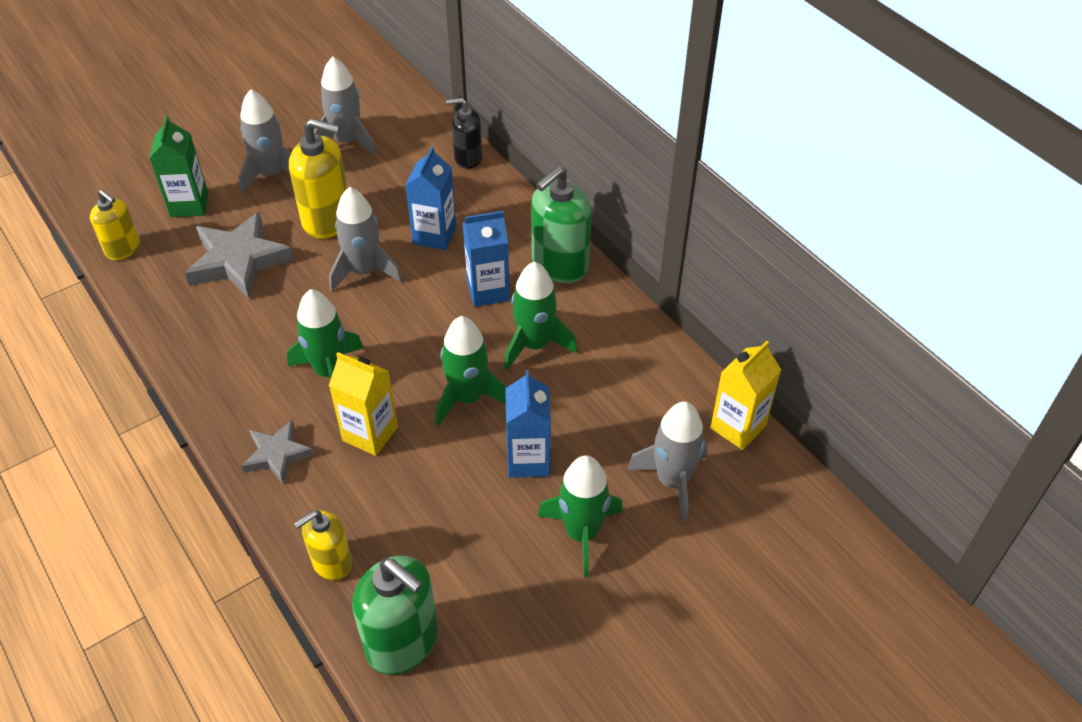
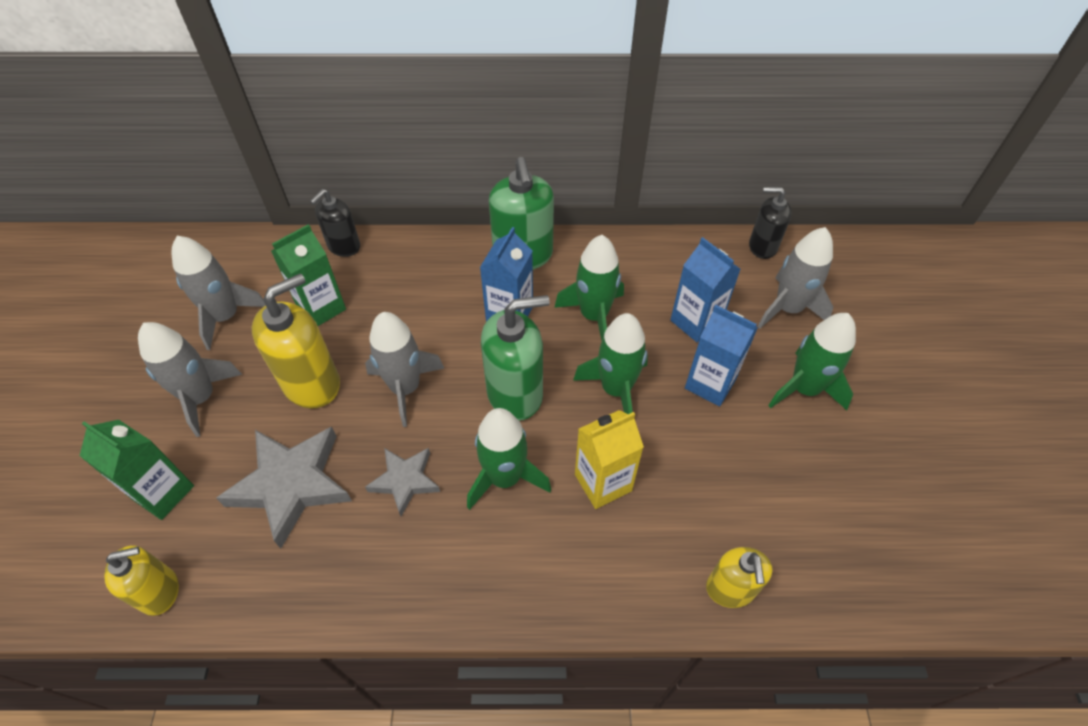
camera: 55 degrees left, 5 degrees up
grey star [242,420,314,485] -> grey star moved to [365,448,440,516]
green soap dispenser [352,556,438,675] -> green soap dispenser moved to [481,295,550,421]
blue carton [405,147,456,250] -> blue carton moved to [670,237,741,342]
yellow carton [710,341,781,450] -> black soap dispenser [749,187,792,259]
none -> green carton [271,224,346,326]

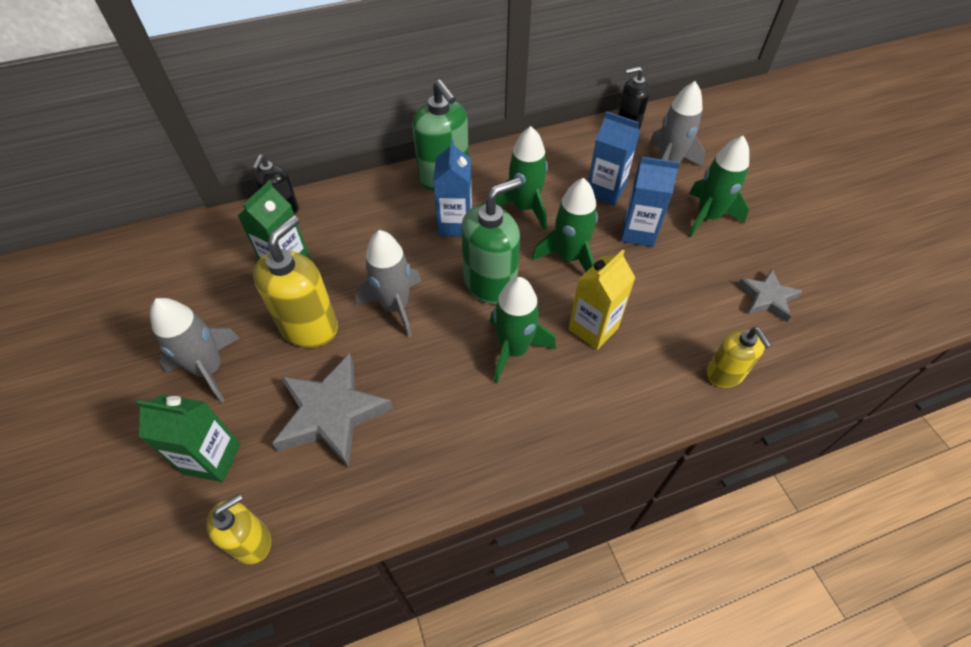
camera: 20 degrees left, 0 degrees up
grey rocket [172,236,266,350] -> none
grey star [365,448,440,516] -> grey star moved to [737,269,803,322]

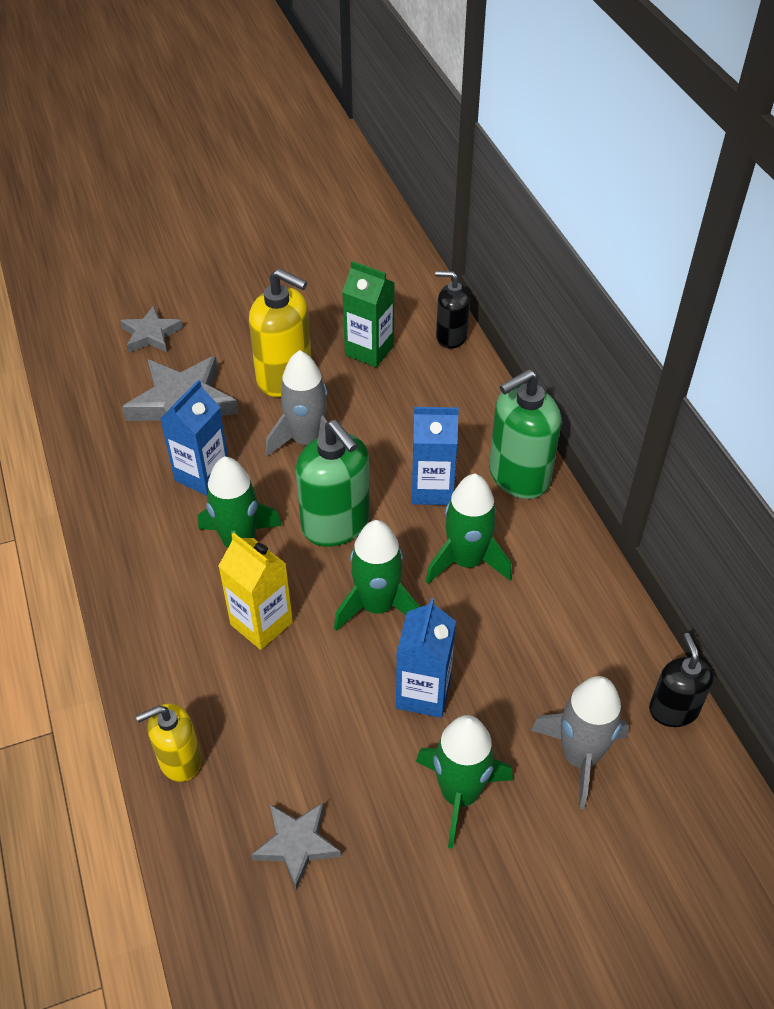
camera: 90 degrees right, 5 degrees down
green carton [136,394,240,482] -> grey star [120,306,183,353]
grey rocket [150,298,240,403] -> none
yellow soap dispenser [206,494,271,565] -> none
blue carton [588,111,640,206] -> blue carton moved to [160,380,228,496]

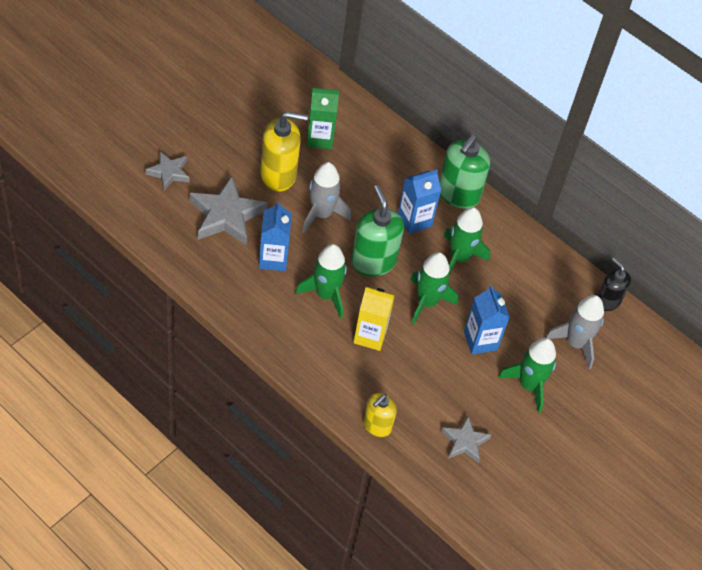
camera: 35 degrees left, 5 degrees up
green soap dispenser [296,420,370,547] -> green soap dispenser turned 135 degrees counterclockwise [351,185,404,276]
black soap dispenser [435,271,470,349] -> none

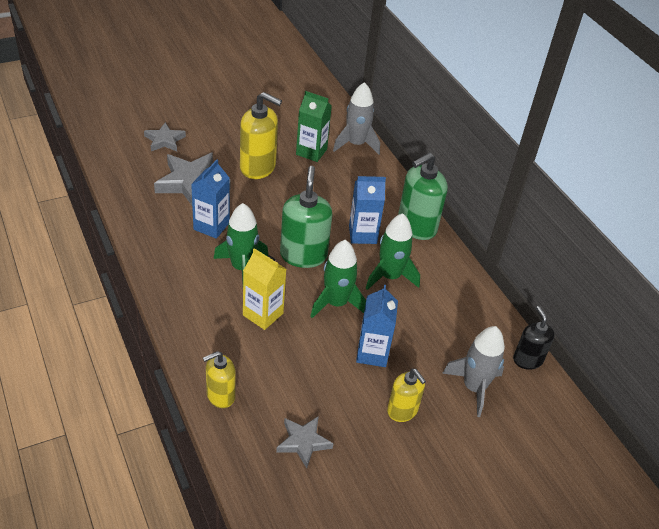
camera: 25 degrees right, 10 degrees down
grey rocket [302,162,351,233] -> grey rocket moved to [333,82,380,154]
green rocket [498,338,556,413] -> yellow soap dispenser [387,369,426,422]

